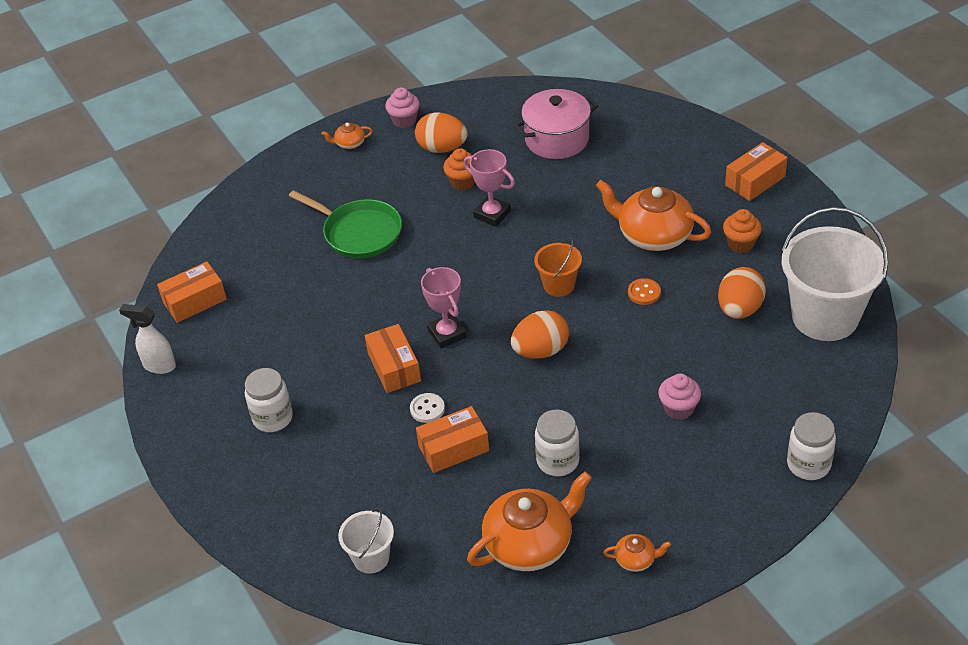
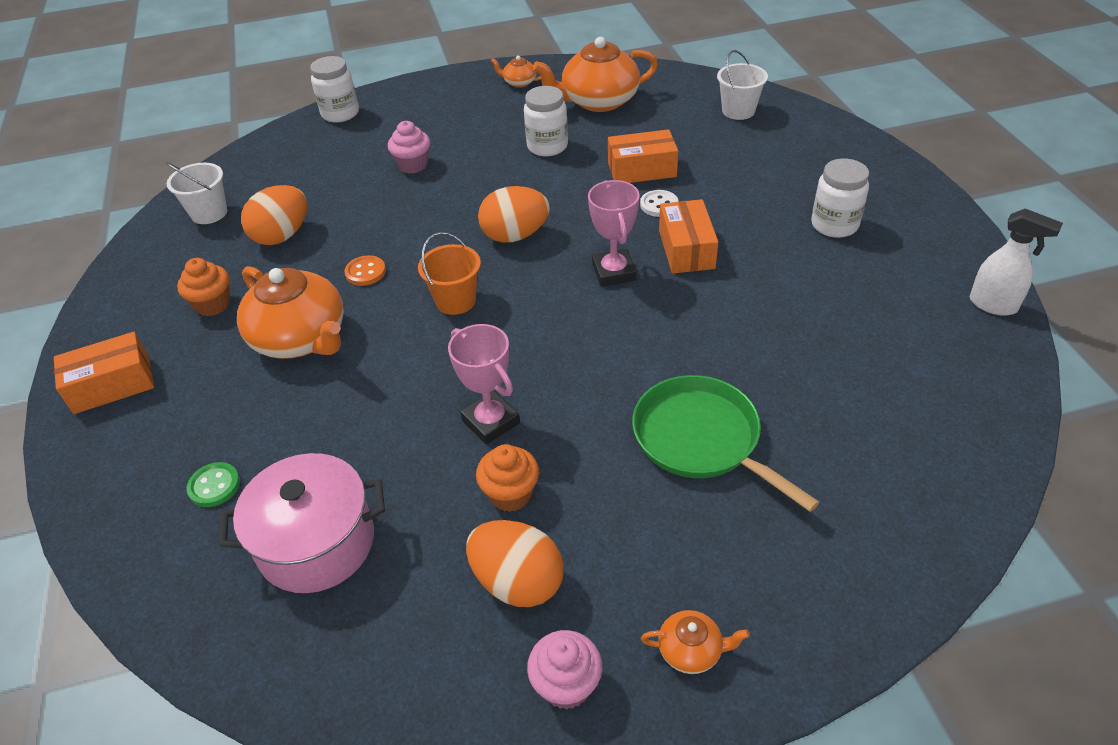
camera: 165 degrees left, 0 degrees up
orange box [157,261,227,323] -> none
white bucket [782,207,888,341] -> white bucket [166,162,227,224], size x0.49
none -> green button [187,462,240,507]

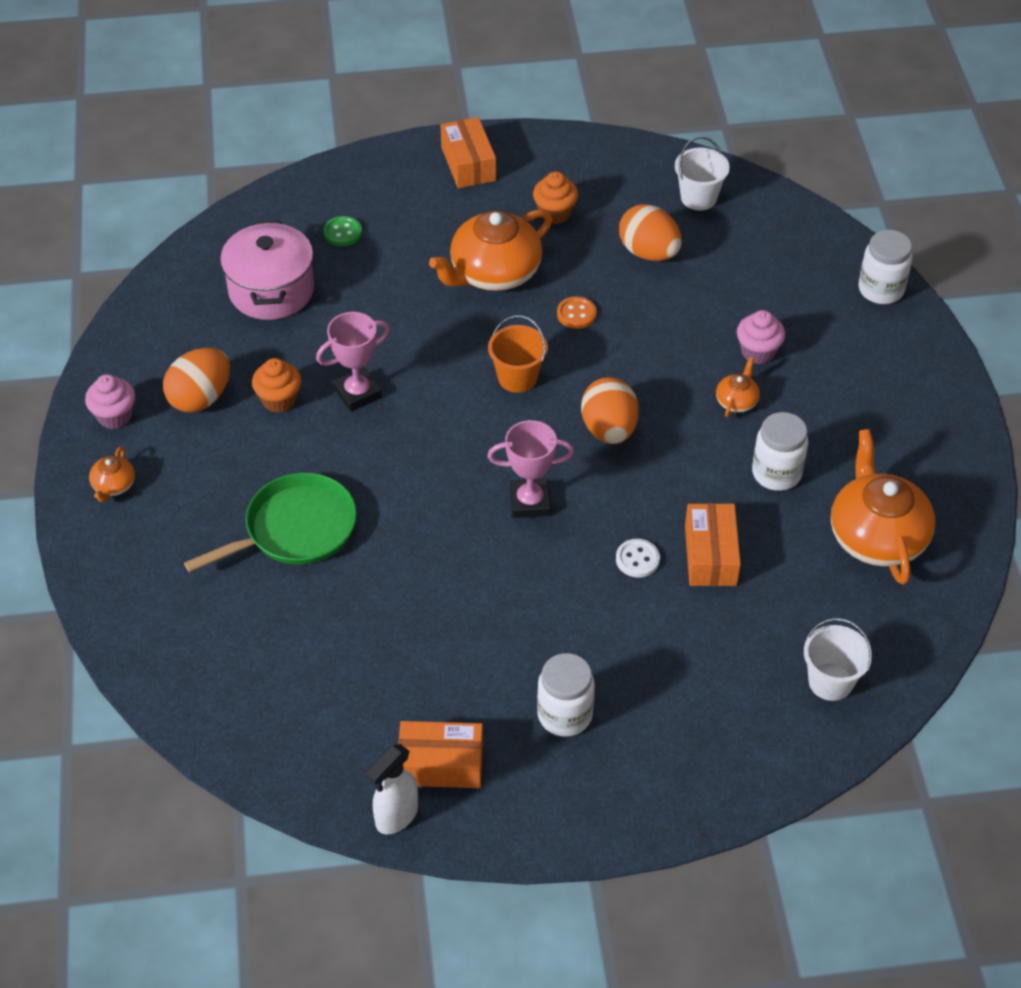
camera: 95 degrees right, 5 degrees up
orange teapot [491,56,541,88] -> orange teapot moved to [716,357,760,417]
orange box [659,199,718,273] -> orange box moved to [398,721,483,788]

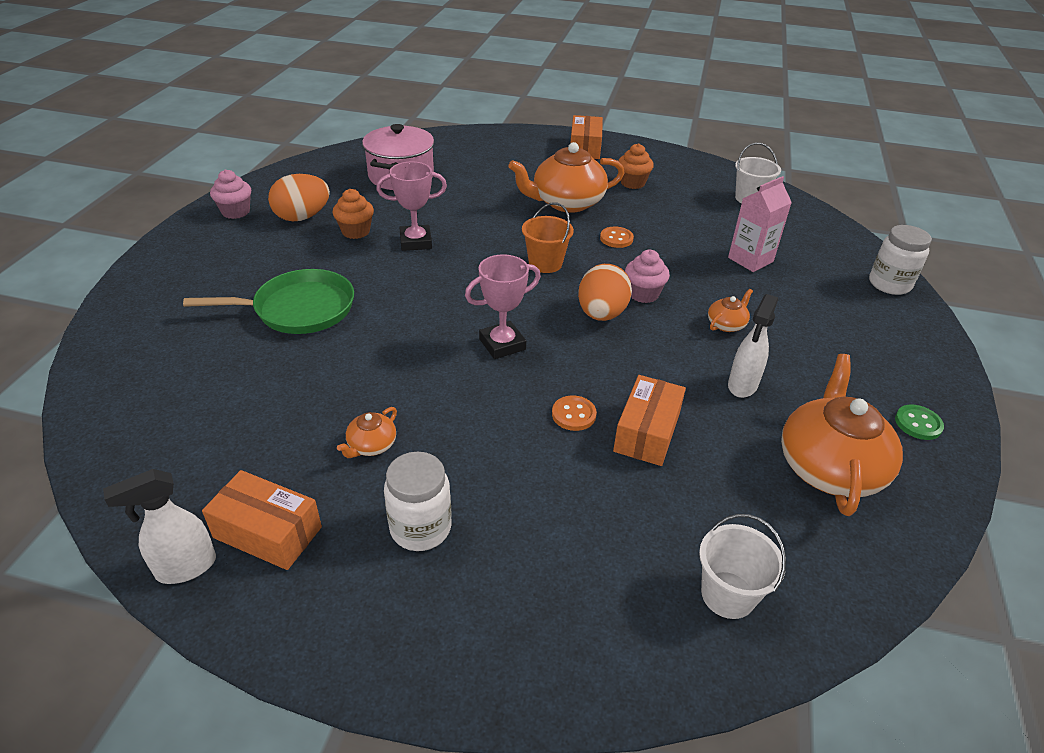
camera: 20 degrees right, 10 degrees down
orange teapot [89,446,135,502] -> orange teapot moved to [337,407,397,458]
green button [324,216,362,246] -> green button moved to [895,405,944,440]
pink trophy [487,420,574,518] -> pink trophy turned 45 degrees counterclockwise [465,254,541,359]
white button [616,539,660,578] -> orange button [552,395,597,431]
orange egg [619,204,682,261] -> none
pink cupcake [737,310,785,364] -> pink cupcake moved to [625,250,670,303]
white jar [752,412,808,491] -> white spray bottle [728,294,778,398]
none -> pink carton [728,176,792,272]

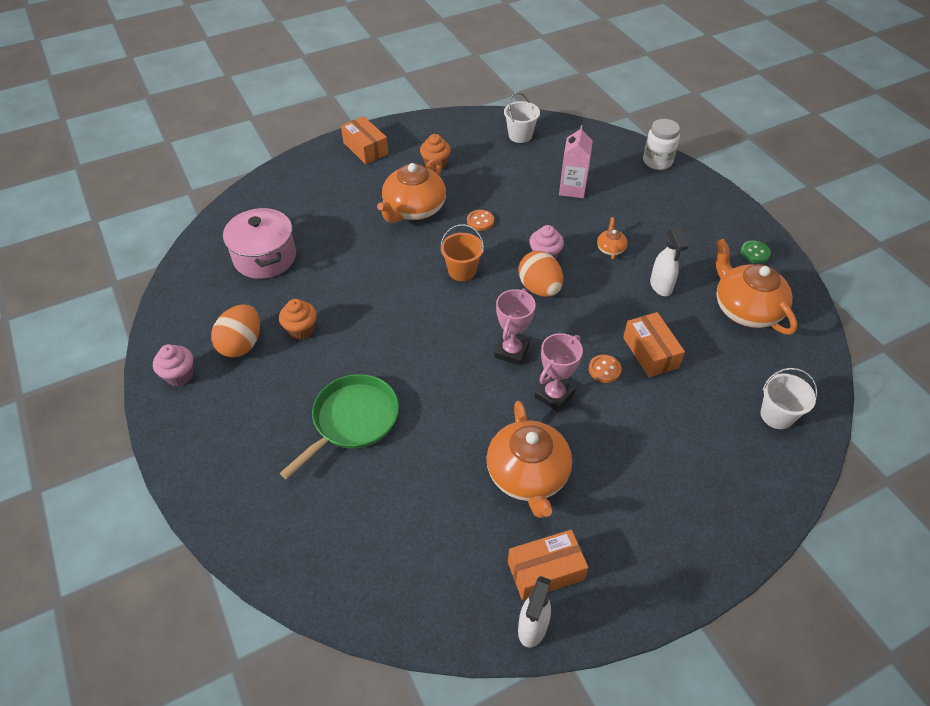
camera: 40 degrees left, 10 degrees up
orange teapot [337,407,397,458] -> orange teapot [487,401,572,518], size x2.22
pink trophy [376,162,447,251] -> pink trophy moved to [535,333,583,412]
white jar [384,452,451,551] -> none

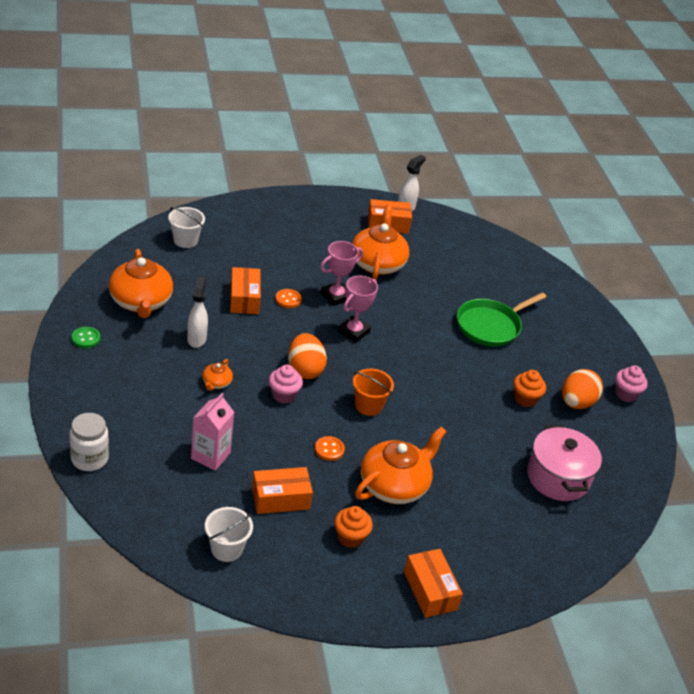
camera: 170 degrees left, 10 degrees down
none -> orange box [252,467,313,514]

